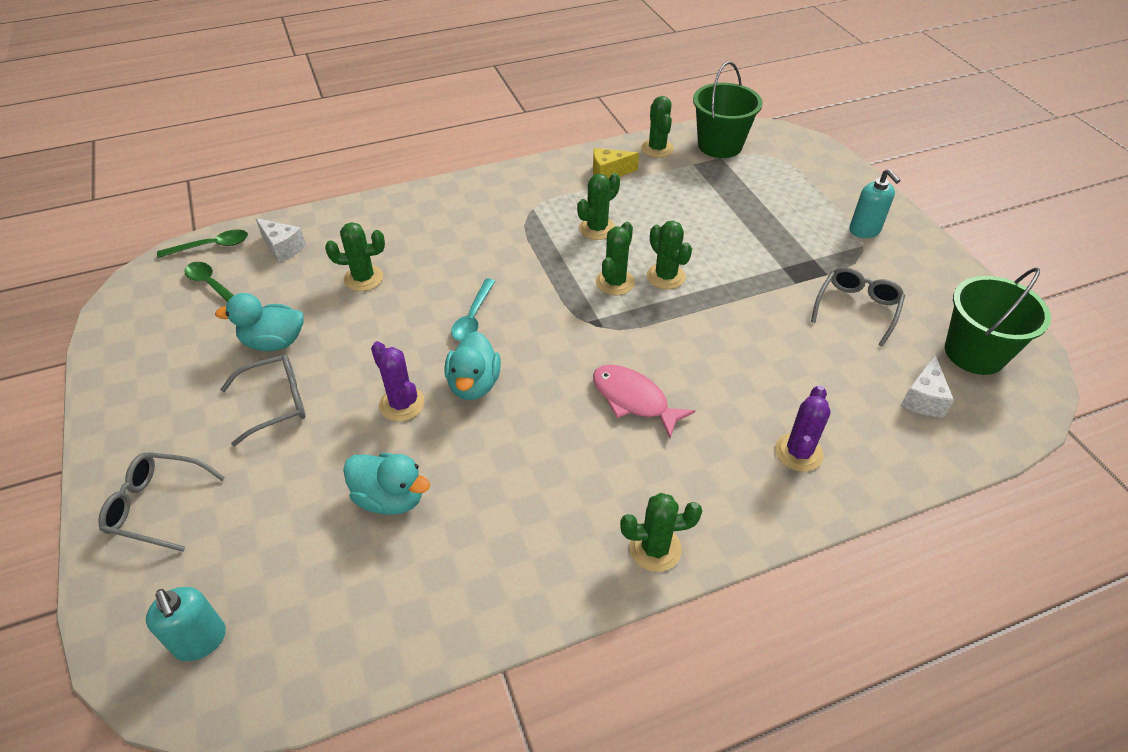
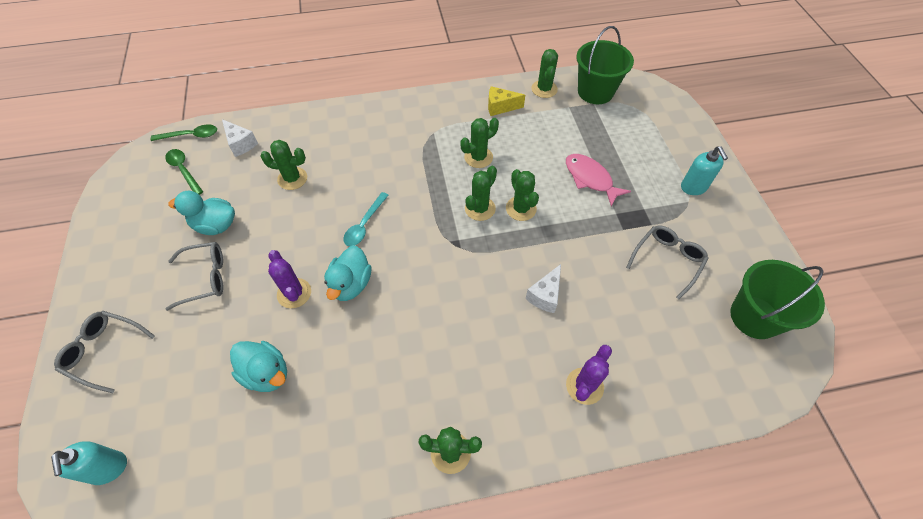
camera: 10 degrees right, 10 degrees up
pink fish [593,365,695,438] -> pink fish moved to [566,154,631,207]
white cheese [901,355,954,417] -> white cheese moved to [525,264,561,313]

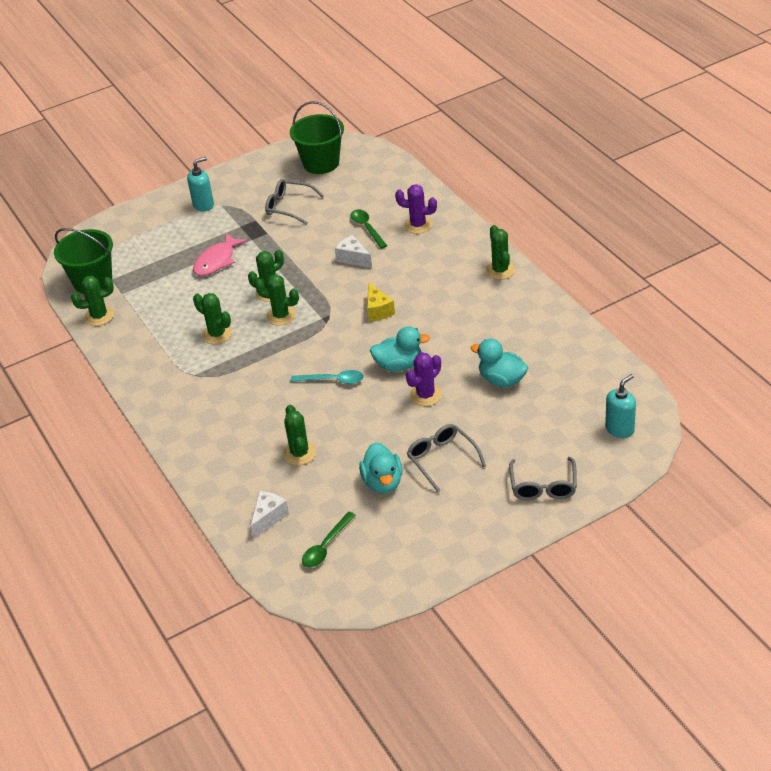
camera: 105 degrees left, 15 degrees down
green spoon [151,124,217,141] -> green spoon moved to [350,210,387,249]
turquoise duck [230,341,287,392] -> turquoise duck turned 75 degrees counterclockwise [470,339,528,387]
yellow cheese [488,86,525,116] -> yellow cheese moved to [367,282,395,322]
white cheese [525,264,561,313] -> white cheese turned 150 degrees counterclockwise [335,235,372,268]

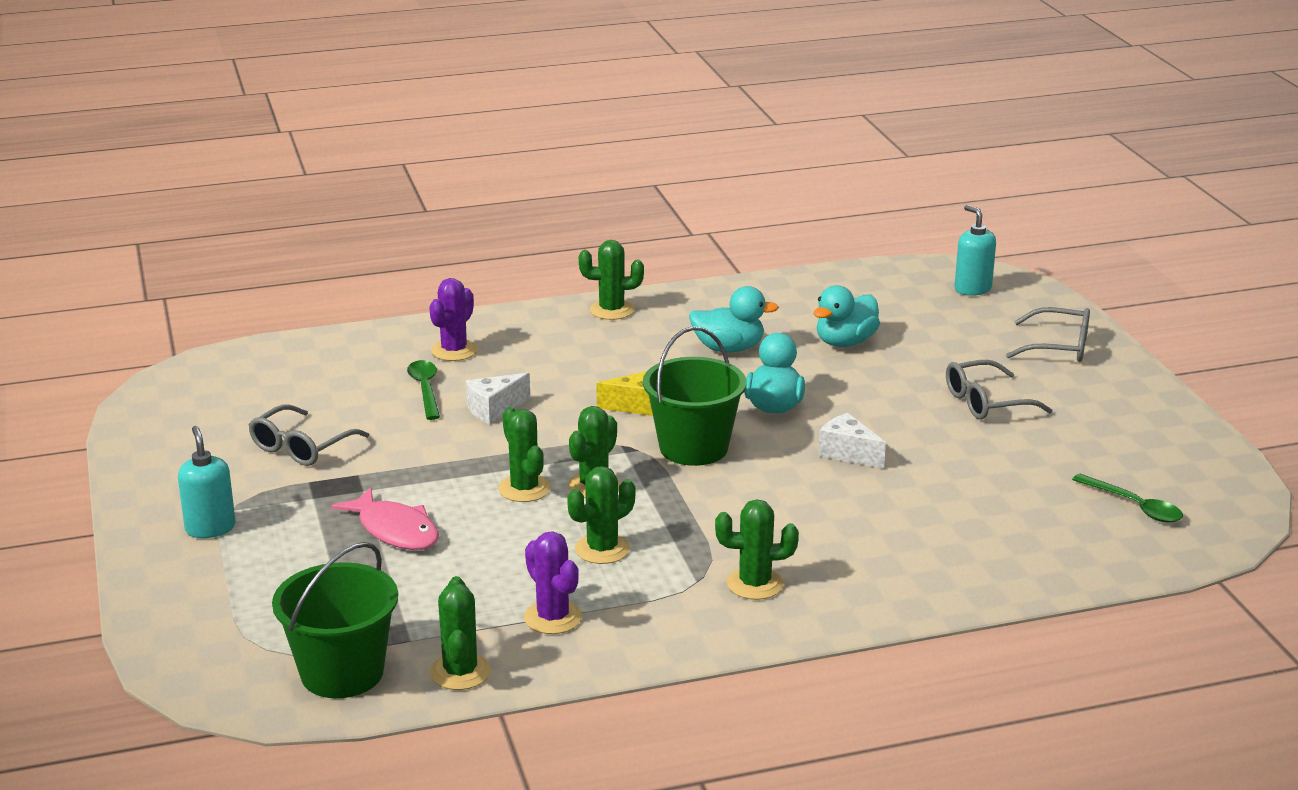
camera: 80 degrees left, 15 degrees down
white cheese [251,491,289,539] -> white cheese moved to [819,413,886,469]
green cactus [283,405,316,465] -> green cactus moved to [715,499,799,600]
green bucket [290,101,344,174] -> green bucket moved to [643,326,746,466]
turquoise spoon [291,370,364,384] -> none
green spoon [350,210,387,249] -> green spoon turned 90 degrees clockwise [407,360,440,420]
turquoise duck [359,442,402,493] -> turquoise duck moved to [689,286,779,353]
purple cactus [406,353,442,406] -> purple cactus moved to [524,531,582,634]

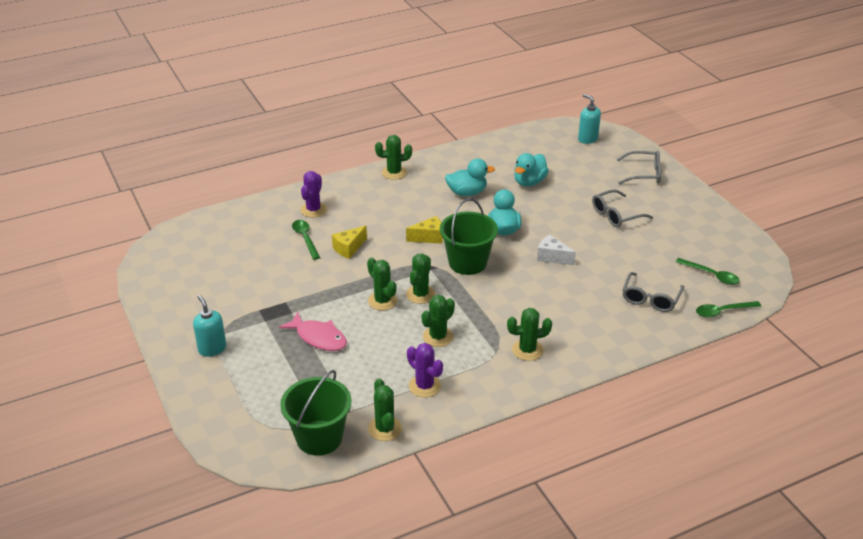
camera: 10 degrees left, 10 degrees up
grey glasses [249,404,369,466] -> grey glasses moved to [622,272,684,312]
white cheese [466,373,530,424] -> yellow cheese [332,225,367,259]
none -> green spoon [696,301,761,318]

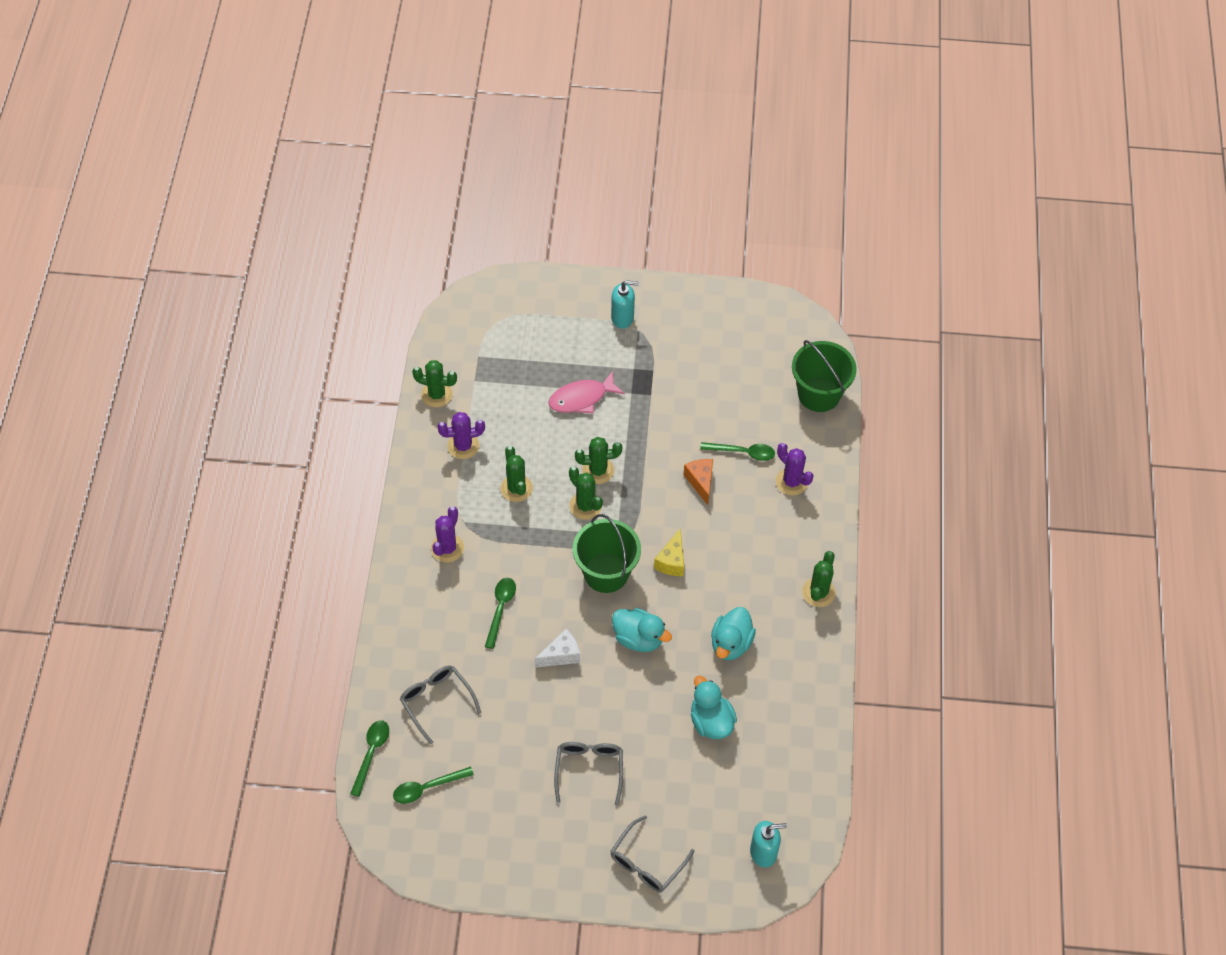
camera: 120 degrees right, 20 degrees up
green bucket [280,370,351,456] -> green bucket moved to [792,340,857,412]
yellow cheese [332,225,367,259] -> orange cheese [683,459,713,505]
green cactus [507,308,552,361] -> purple cactus [431,506,464,562]
none -> green spoon [485,578,516,649]

